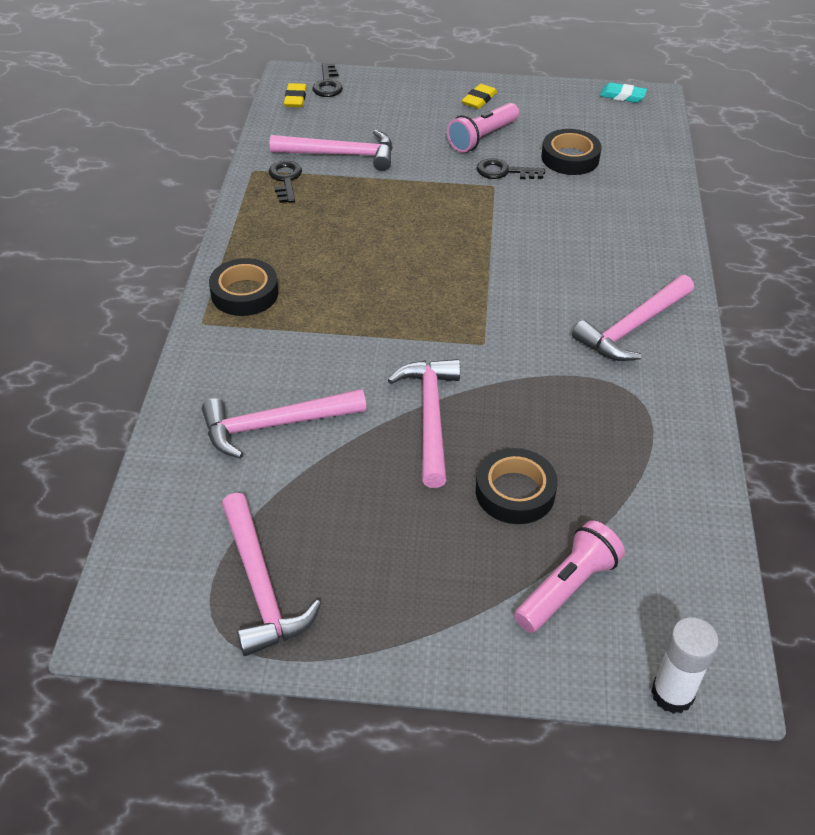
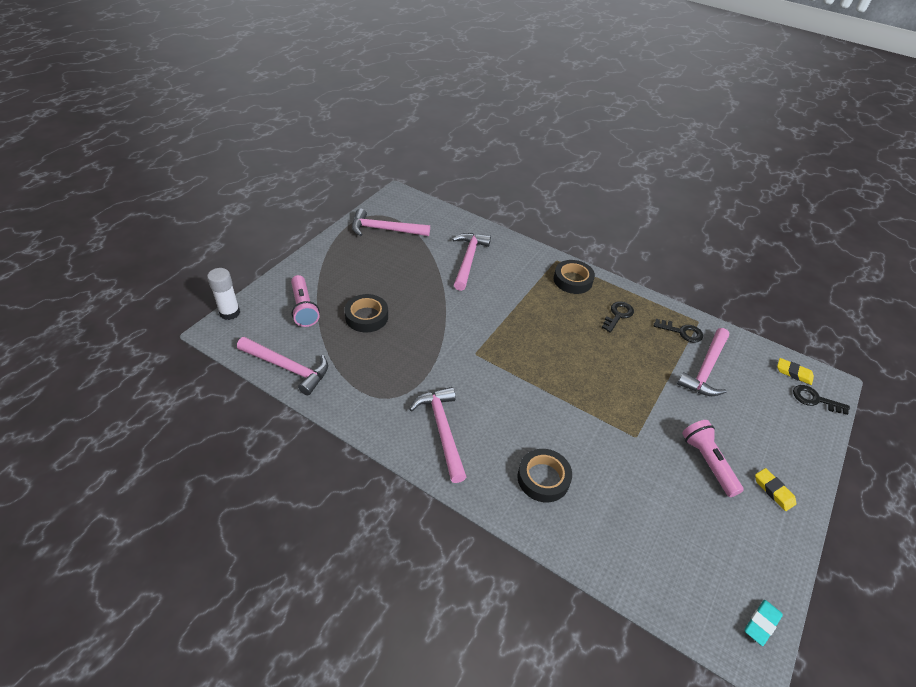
camera: 115 degrees right, 0 degrees up
pink hammer [388,359,460,488] -> pink hammer moved to [237,337,328,395]
black key [476,158,545,179] -> black key moved to [602,301,634,333]
black tape [541,129,602,175] -> black tape moved to [517,449,572,502]

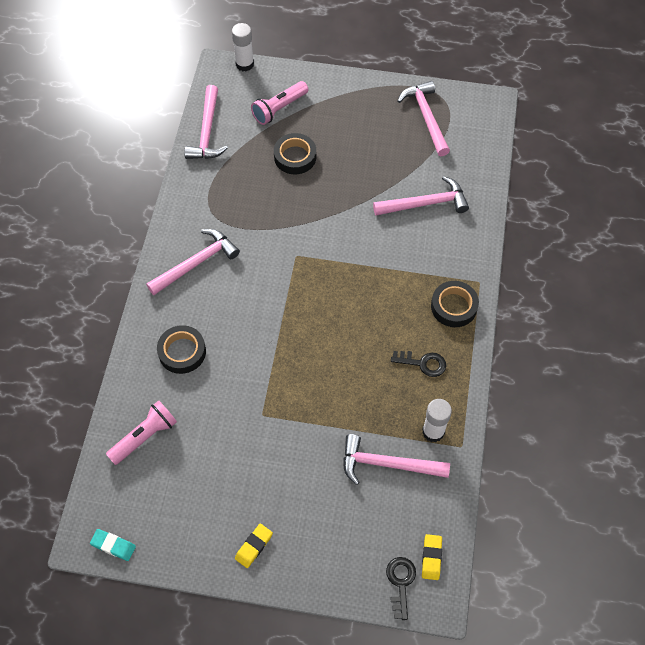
camera: 70 degrees right, 15 degrees up
black key [654,319,703,342] -> white glue stick [422,399,452,442]
pink flashlight [682,420,744,497] -> pink flashlight moved to [106,400,177,465]

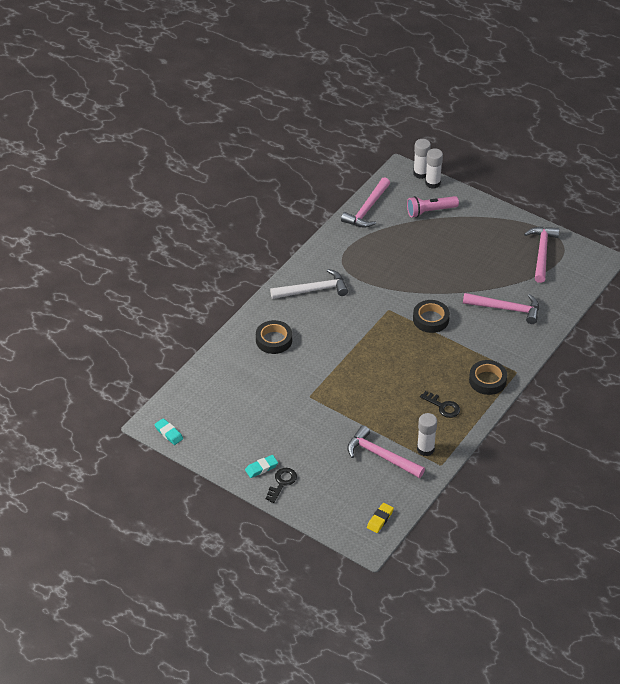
camera: 25 degrees right, 15 degrees down
pink flashlight [106,400,177,465] -> none
pink hammer [146,229,240,295] -> white hammer [270,269,348,299]
yellow eraser [235,524,273,568] -> turquoise eraser [245,455,278,478]
black tape [274,133,316,174] -> black tape moved to [413,300,450,333]
black key [386,557,416,620] -> black key moved to [266,468,297,503]
none -> white glue stick [425,148,443,189]

